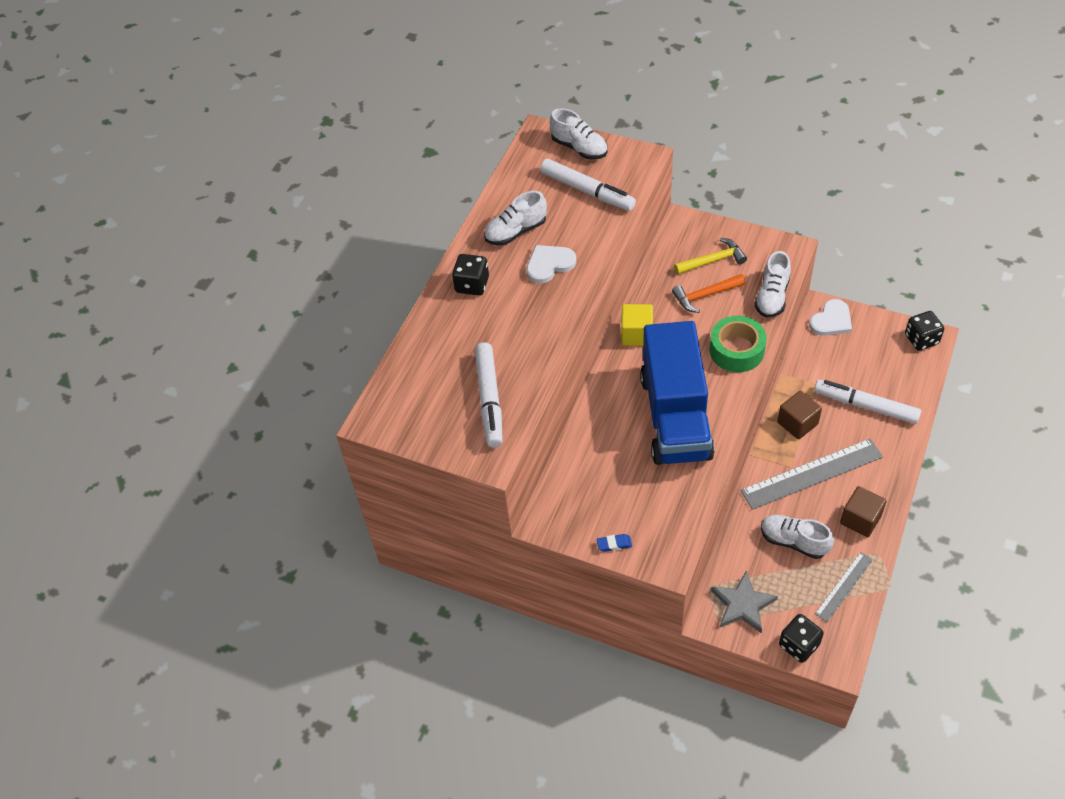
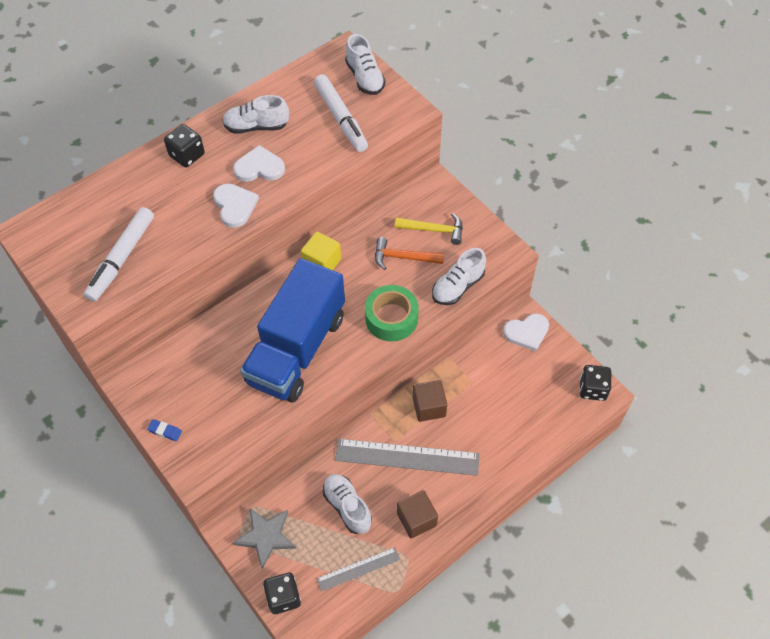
camera: 25 degrees right, 5 degrees up
white marker [814,380,921,424] -> none
none -> white heart [213,183,259,228]

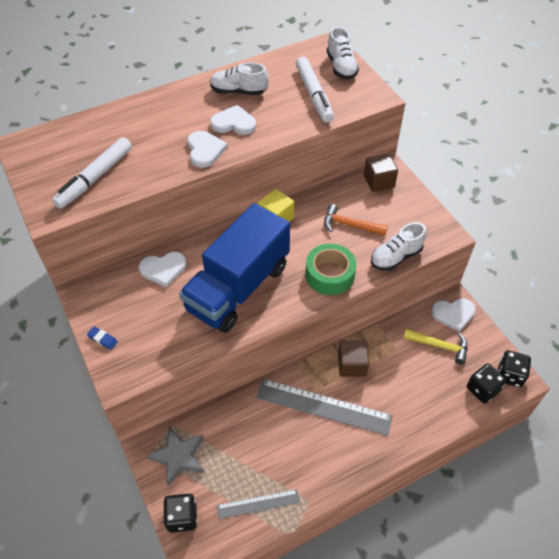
camera: 10 degrees right, 5 degrees down
black dice [164,124,205,167] -> black dice moved to [467,363,506,404]
white shoe [323,474,372,534] -> none
yellow hammer [395,213,463,245] -> yellow hammer moved to [403,329,468,364]
brown cube [397,490,438,538] -> brown cube moved to [364,153,398,192]
none -> white heart [139,252,187,288]

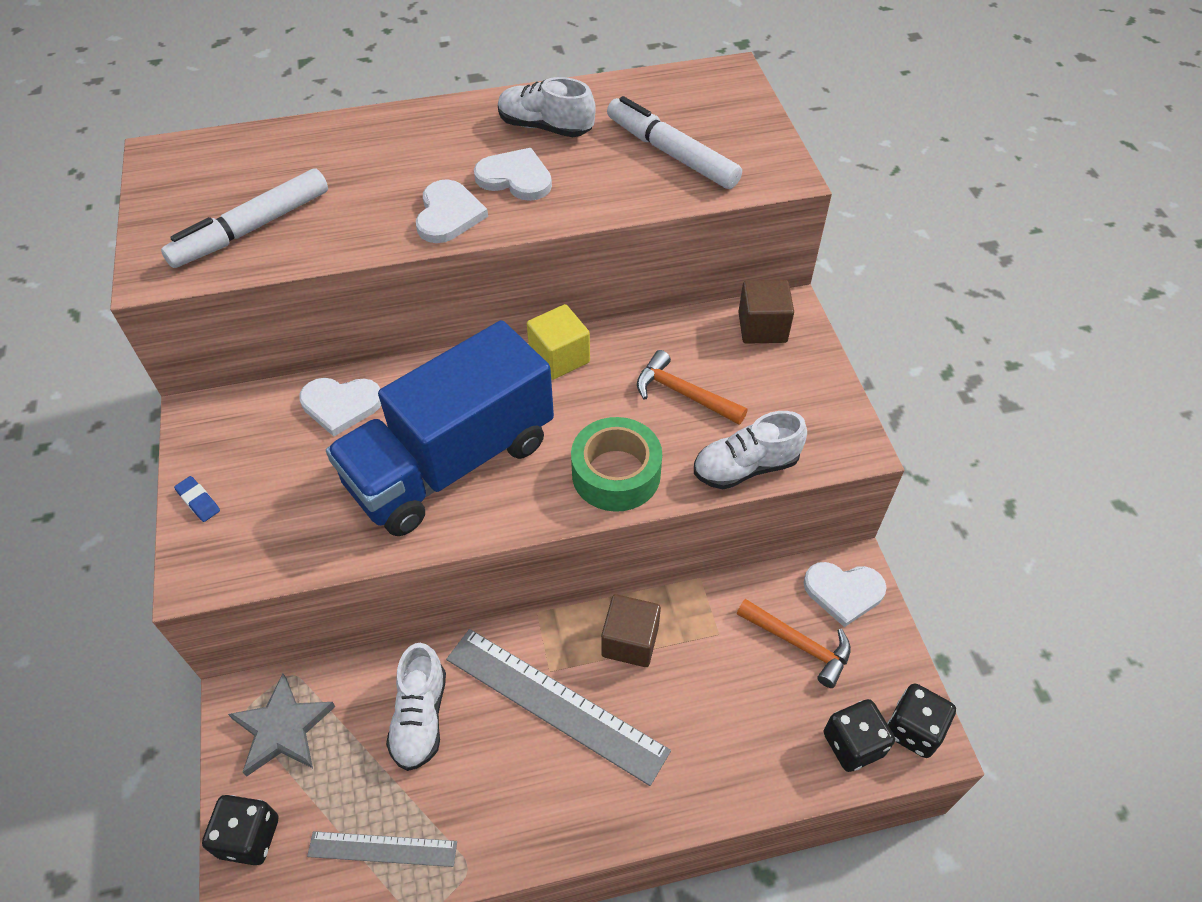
camera: 15 degrees right, 0 degrees up
white marker [296,57,334,122] -> white marker turned 135 degrees clockwise [607,96,742,189]
white shoe [327,27,359,79] -> white shoe moved to [386,643,446,771]
yellow hammer [403,329,468,364] -> orange hammer [737,599,851,688]

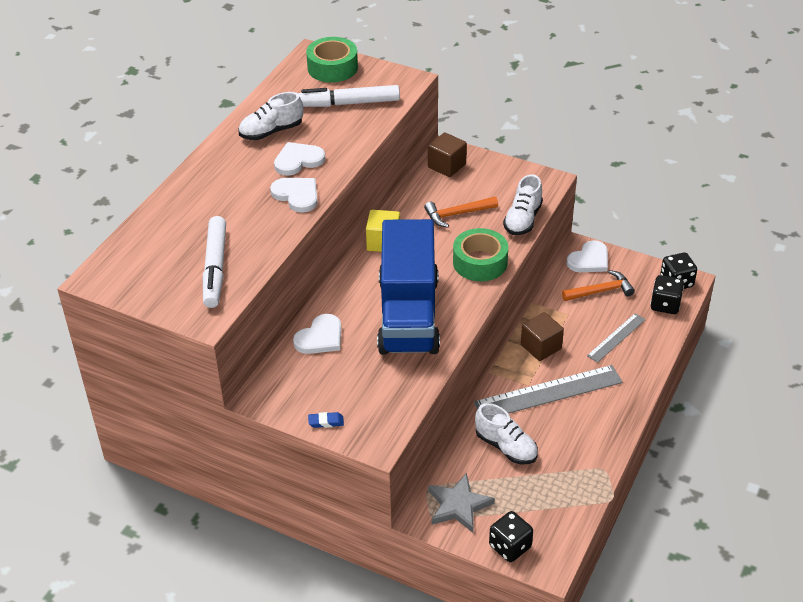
camera: 50 degrees left, 10 degrees down
grey ruler [307,831,457,867] -> grey ruler moved to [587,313,646,363]
none -> green tape [306,37,358,82]

